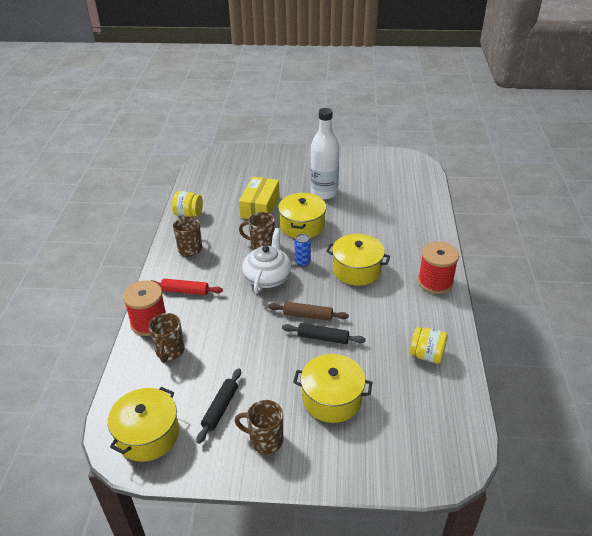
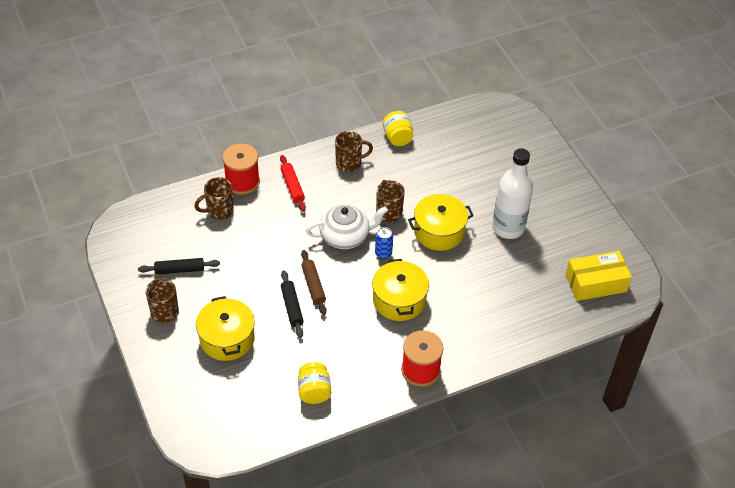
camera: 60 degrees right, 10 degrees up
yellow pot [108,386,179,462] -> none
yellow box [239,177,280,219] -> yellow box moved to [566,251,632,301]

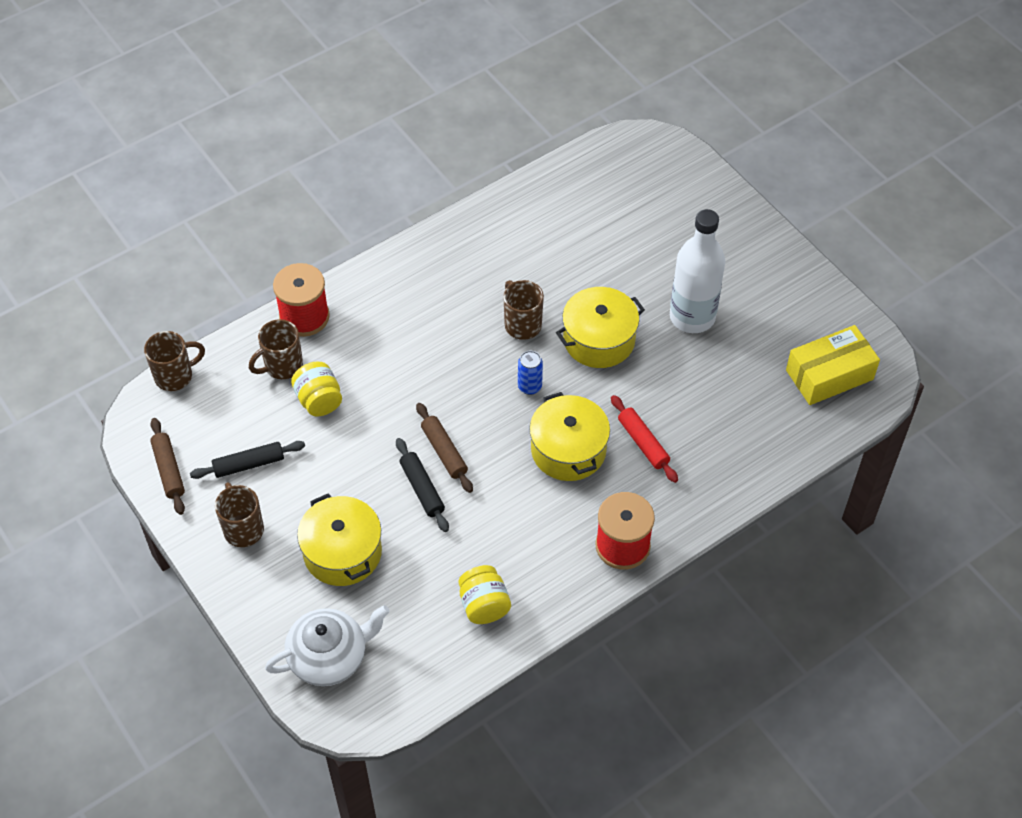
camera: 10 degrees left, 5 degrees up
red rolling pin [280,155,306,212] -> red rolling pin moved to [611,395,678,483]
white teapot [306,204,388,249] -> white teapot moved to [265,605,390,686]
brown mug [335,131,373,172] -> brown mug moved to [144,331,205,391]
yellow jar [383,111,413,146] -> yellow jar moved to [291,362,342,416]
none -> brown rolling pin [150,418,185,515]

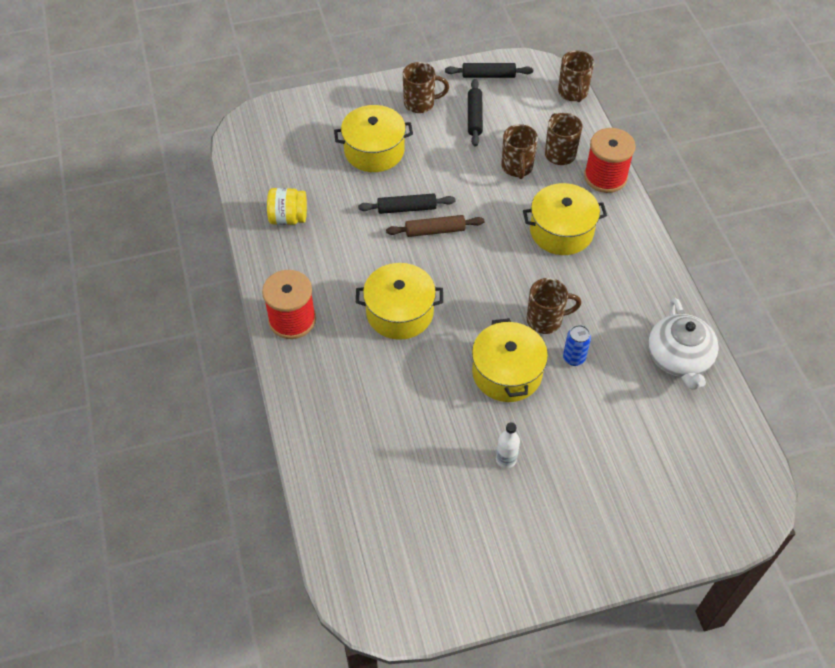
camera: 110 degrees right, 0 degrees up
brown rolling pin [150,418,185,515] -> black rolling pin [445,63,533,78]
white teapot [265,605,390,686] -> white teapot moved to [648,298,719,390]
yellow jar [291,362,342,416] -> brown mug [501,124,538,179]
blue can [518,351,543,395] -> blue can moved to [563,325,591,366]
red rolling pin [611,395,678,483] -> none
white bottle [670,209,725,333] -> white bottle [496,422,520,468], size x0.44
yellow box [786,325,880,405] -> none
none -> yellow pot [523,183,607,255]

